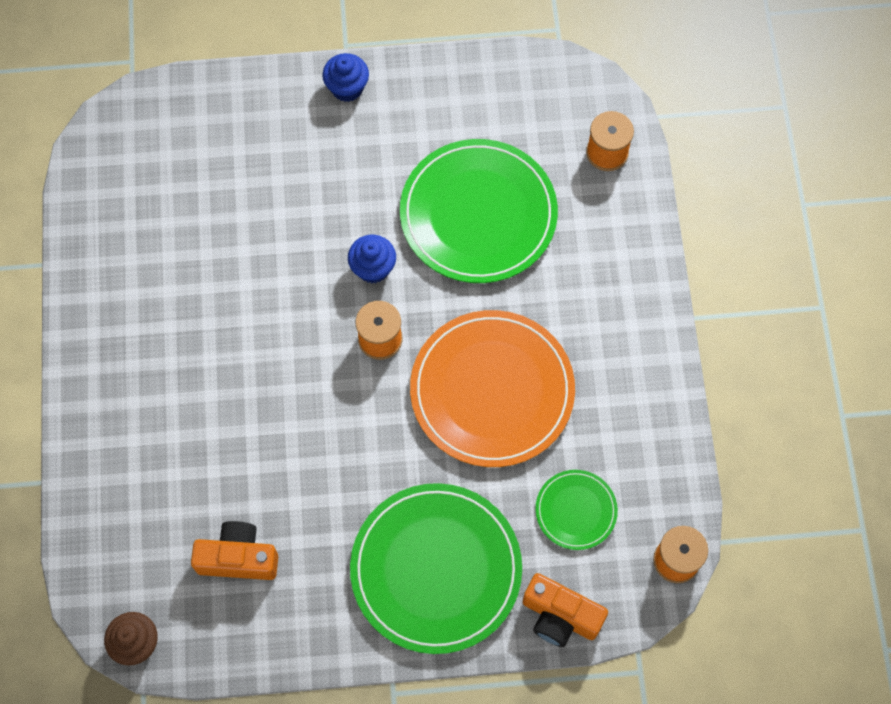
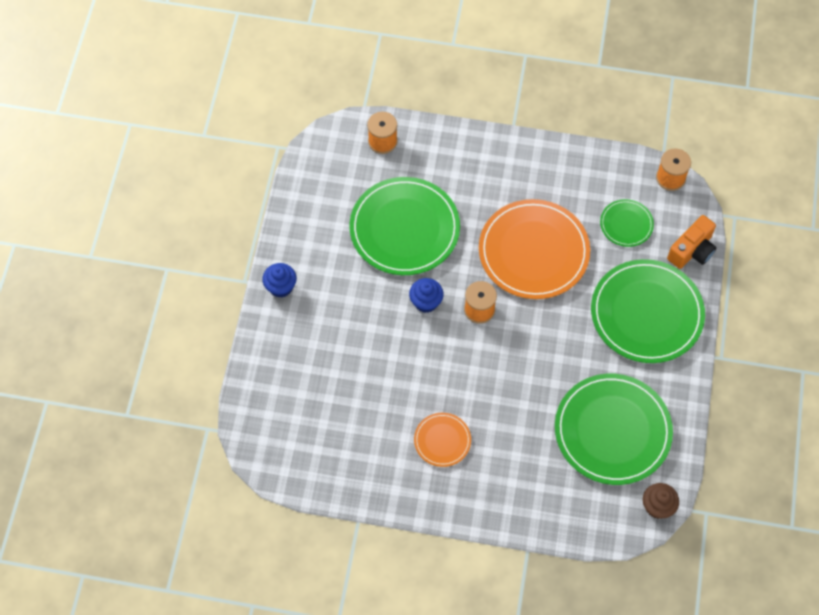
camera: 75 degrees left, 5 degrees down
orange camera [191,521,278,580] -> green plate [555,374,673,485]
none -> orange plate [414,413,471,467]

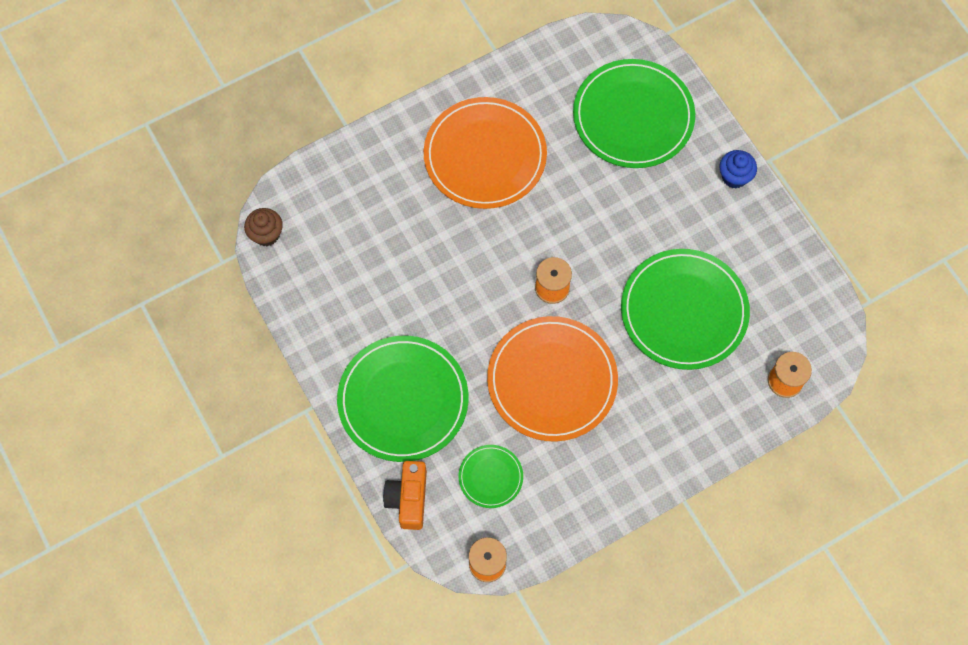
camera: 140 degrees right, 5 degrees up
blue cupcake [409,278,444,313] -> none
orange plate [414,413,471,467] -> orange plate [424,97,547,209], size x2.06
green plate [555,374,673,485] -> green plate moved to [573,59,695,168]

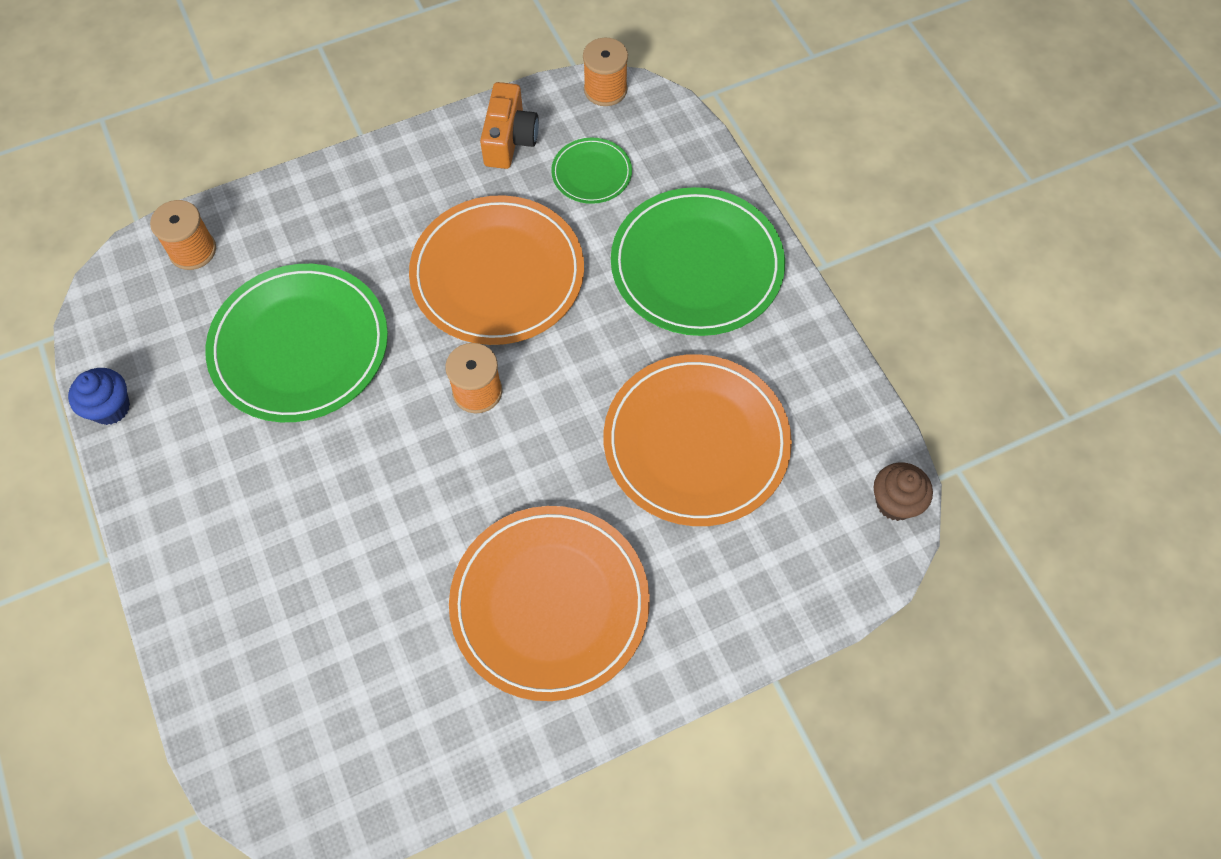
camera: 175 degrees left, 5 degrees down
orange camera [383,461,427,530] -> orange camera moved to [480,82,539,169]
green plate [573,59,695,168] -> none
blue cupcake [719,150,757,188] -> blue cupcake moved to [68,368,130,425]
none -> orange plate [604,354,792,526]

